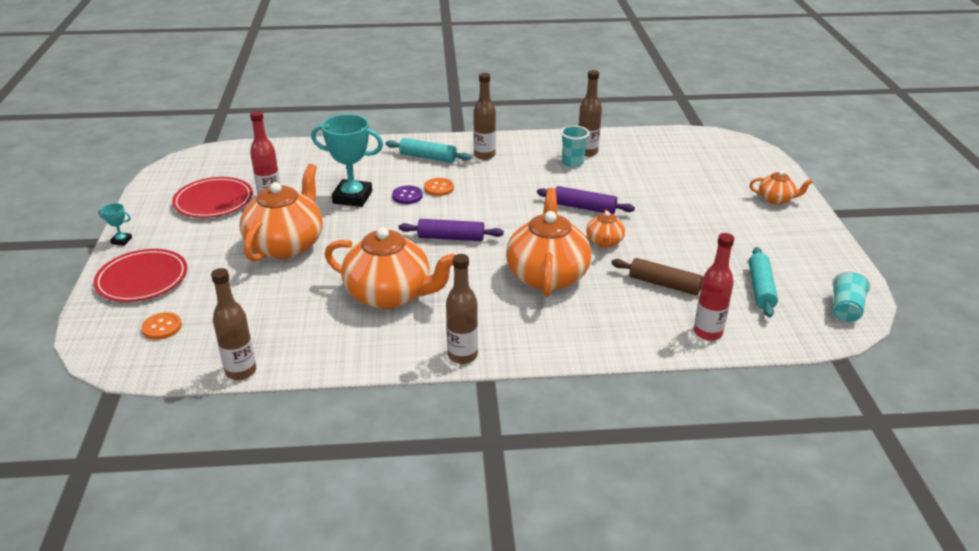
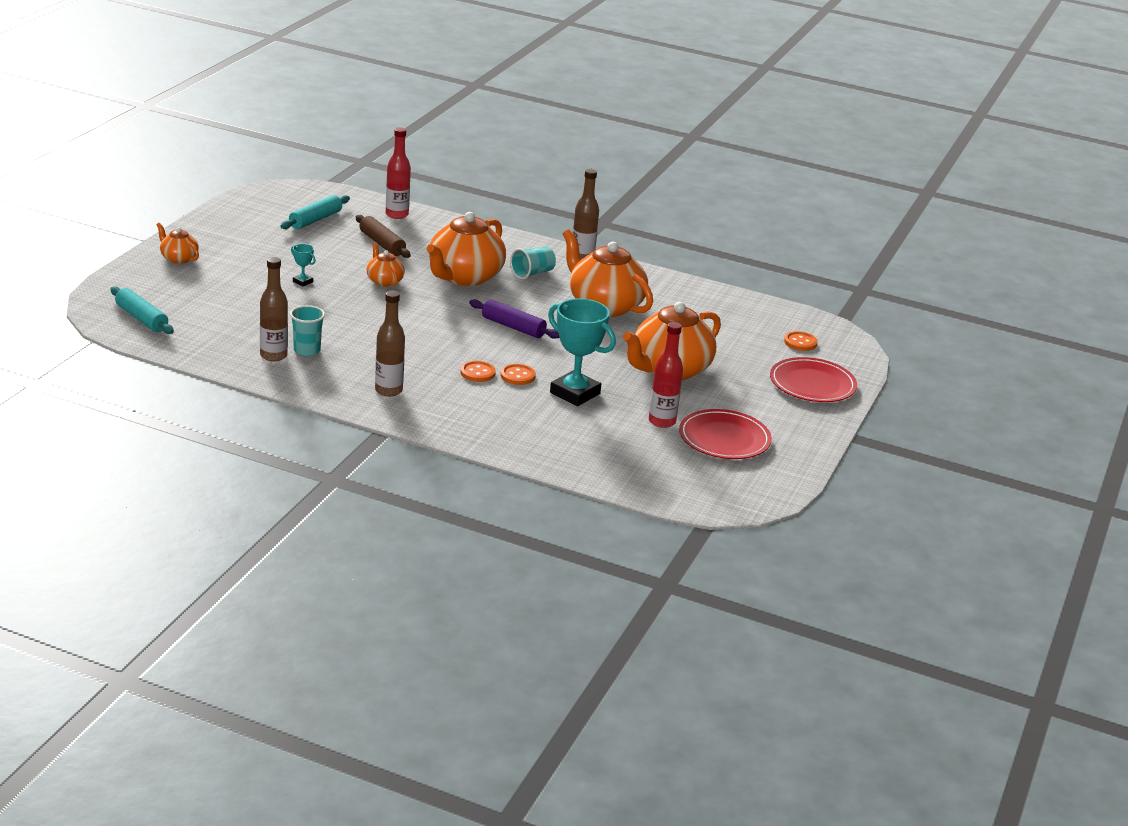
camera: 155 degrees left, 5 degrees down
turquoise trophy [98,203,132,246] -> turquoise trophy moved to [291,244,316,287]
brown bottle [211,268,256,380] -> none
turquoise rolling pin [386,138,471,163] -> turquoise rolling pin moved to [110,286,174,334]
purple button [392,185,423,204] -> orange button [500,364,536,385]
purple rolling pin [537,186,635,214] -> none
orange teapot [586,210,625,248] -> orange teapot turned 60 degrees counterclockwise [367,243,405,287]
turquoise cup [832,270,871,322] -> turquoise cup moved to [510,247,556,279]

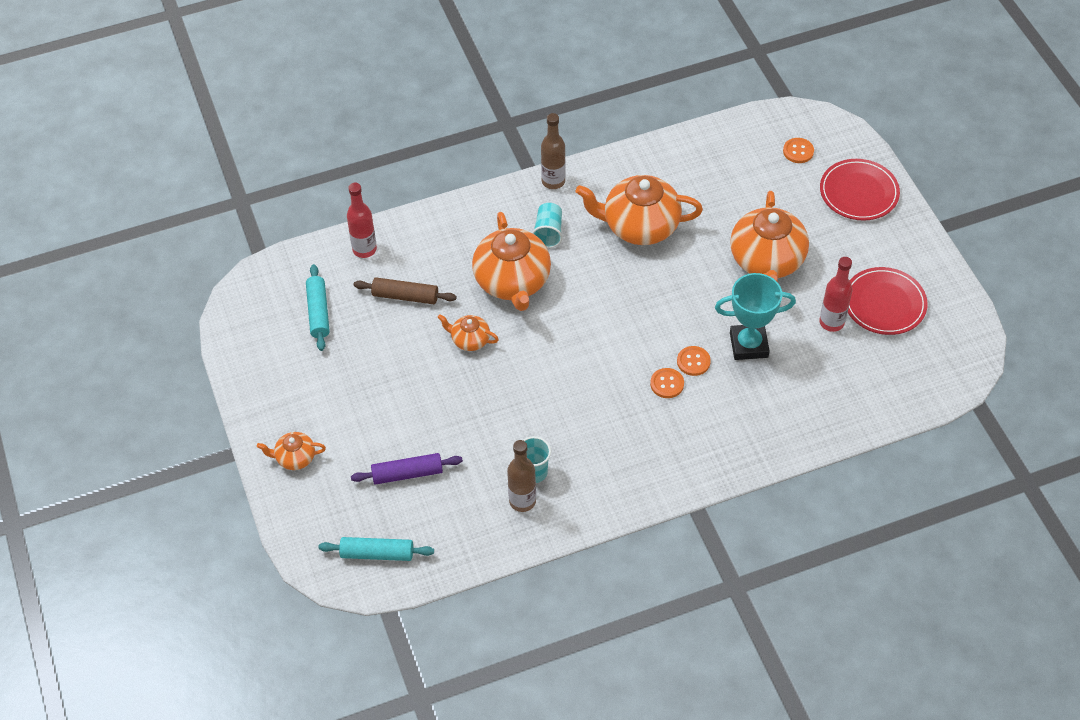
camera: 40 degrees left, 25 degrees up
turquoise trophy [291,244,316,287] -> none
brown bottle [375,291,405,397] -> none
purple rolling pin [469,299,559,339] -> purple rolling pin moved to [351,453,463,485]

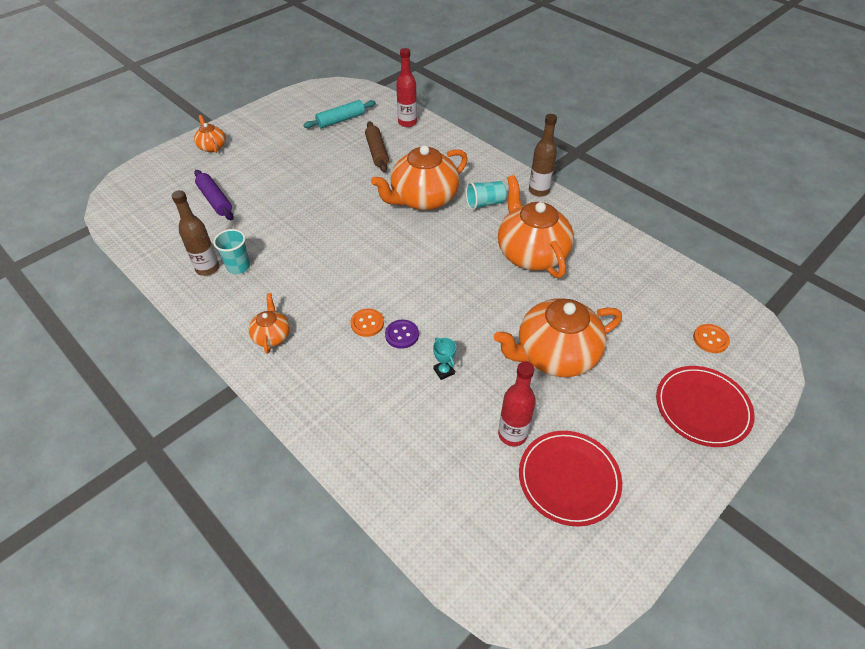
camera: 65 degrees right, 5 degrees down
turquoise rolling pin [318,537,434,561] -> none
orange teapot [438,314,499,351] -> orange teapot moved to [249,293,290,354]
orange button [677,346,711,376] -> purple button [385,320,419,349]
turquoise trophy [715,273,796,360] -> turquoise trophy [433,337,456,380], size x0.44

